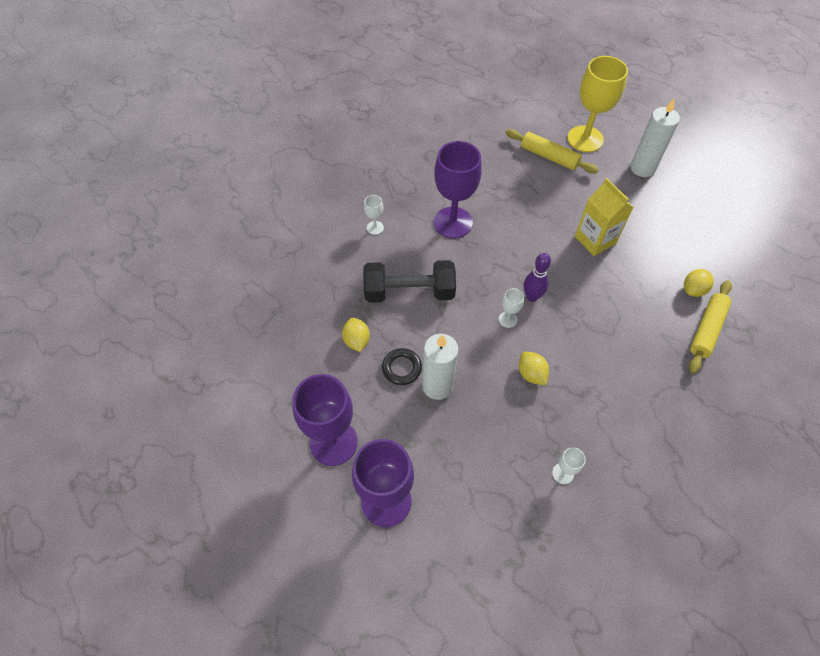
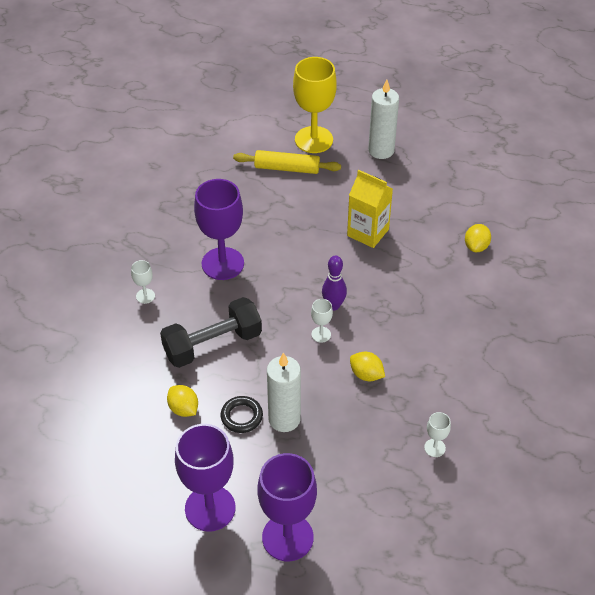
camera: 25 degrees left, 10 degrees down
yellow rolling pin [689,280,732,374] -> none

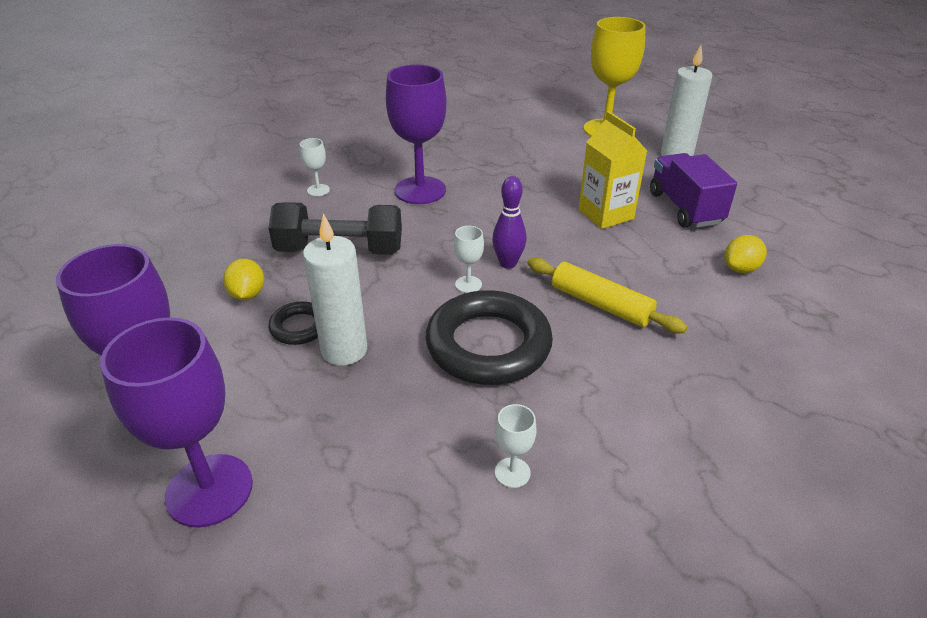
camera: 30 degrees right, 10 degrees down
yellow rolling pin [233,150,341,174] -> yellow rolling pin moved to [527,257,688,333]
yellow lemon [350,352,385,381] -> black ring [426,290,553,385]
none -> purple truck [650,153,737,228]

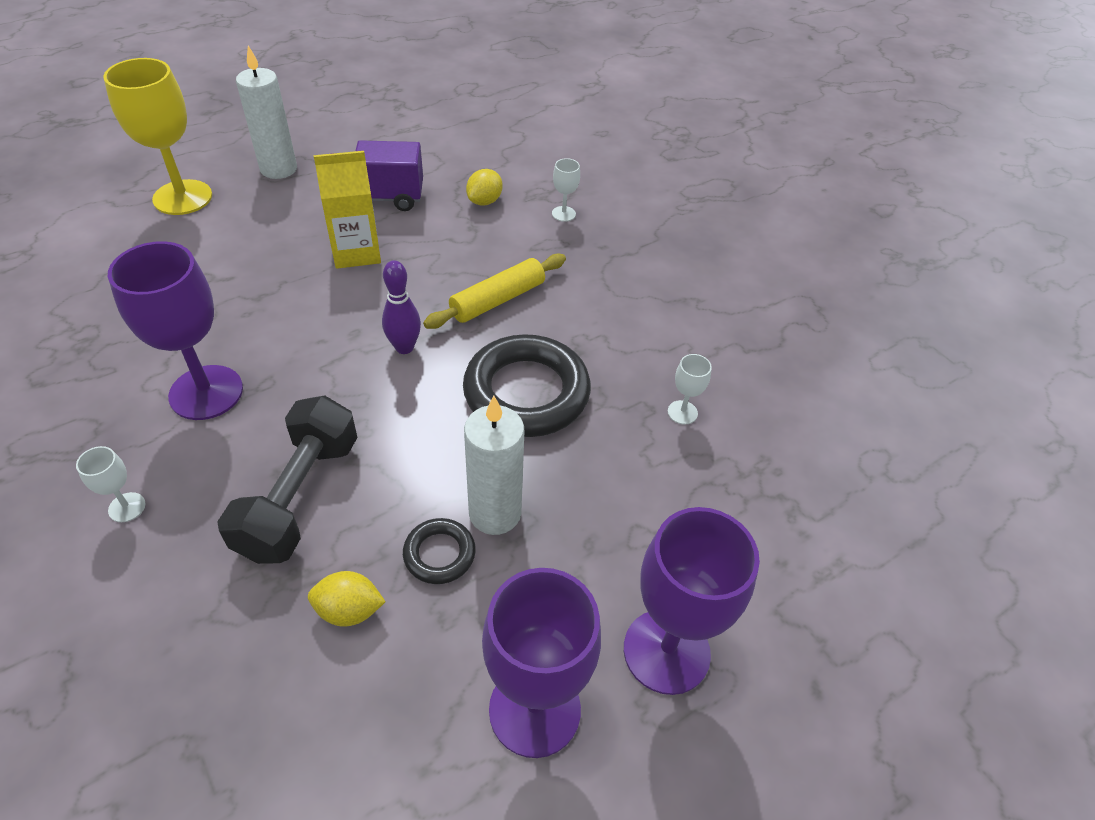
camera: 80 degrees left, 10 degrees up
white goblet [454,226,484,293] -> white goblet moved to [552,158,580,222]
yellow lemon [725,235,767,273] -> yellow lemon turned 60 degrees clockwise [466,169,503,206]

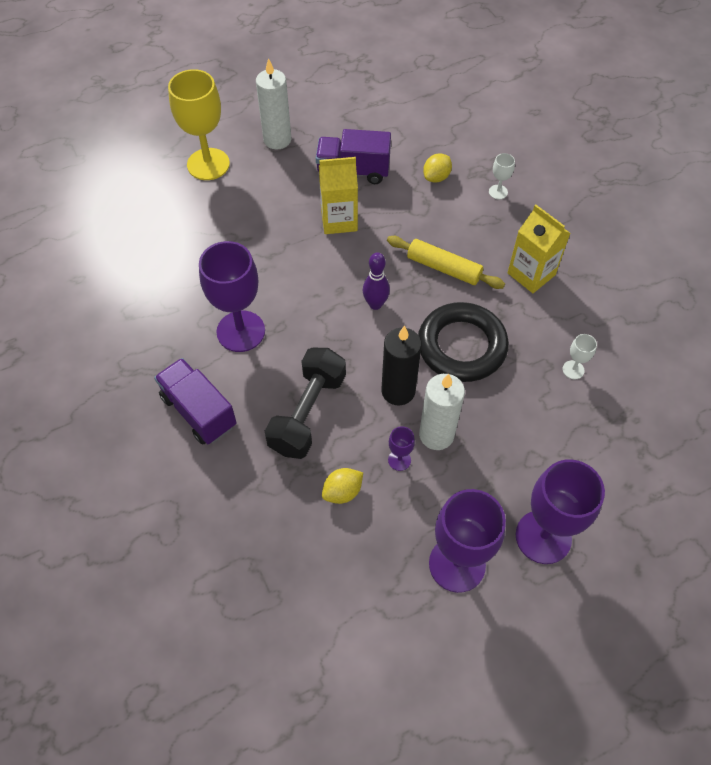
camera: 10 degrees right, 10 degrees up
white goblet [76,446,146,522] -> purple truck [154,358,237,444]
yellow lemon [308,571,386,627] -> yellow lemon turned 45 degrees counterclockwise [322,468,363,504]
black ring [403,518,476,584] -> purple goblet [388,426,415,471]
yellow rolling pin [423,254,566,329] -> yellow rolling pin turned 60 degrees clockwise [387,236,505,289]
none -> black candle [381,326,422,405]
none -> yellow carton [508,205,571,293]

